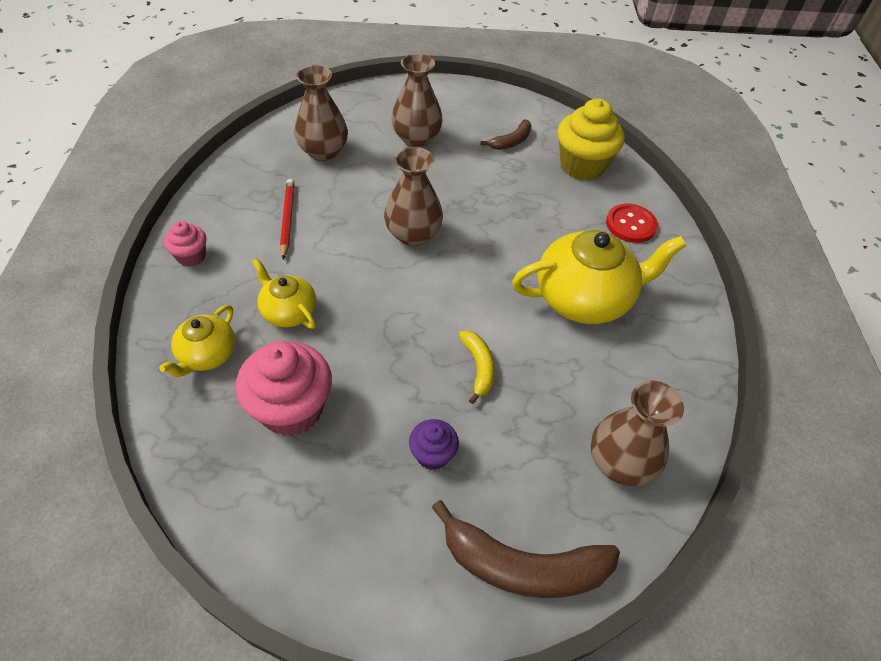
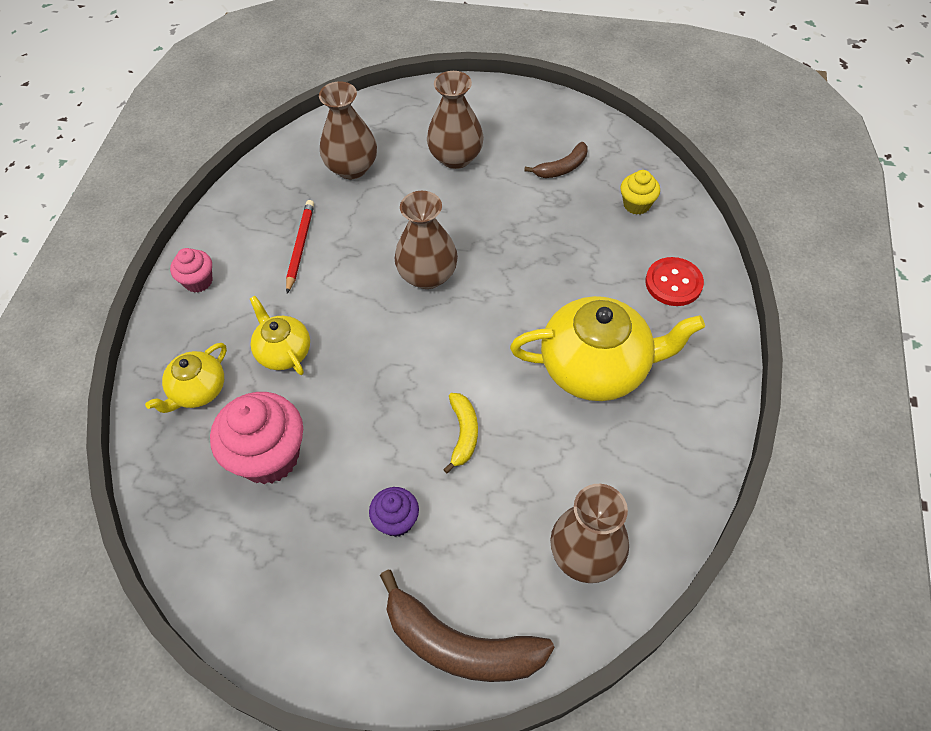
camera: 15 degrees right, 5 degrees up
yellow cupcake [557,99,625,181] -> yellow cupcake [620,170,660,215], size x0.53

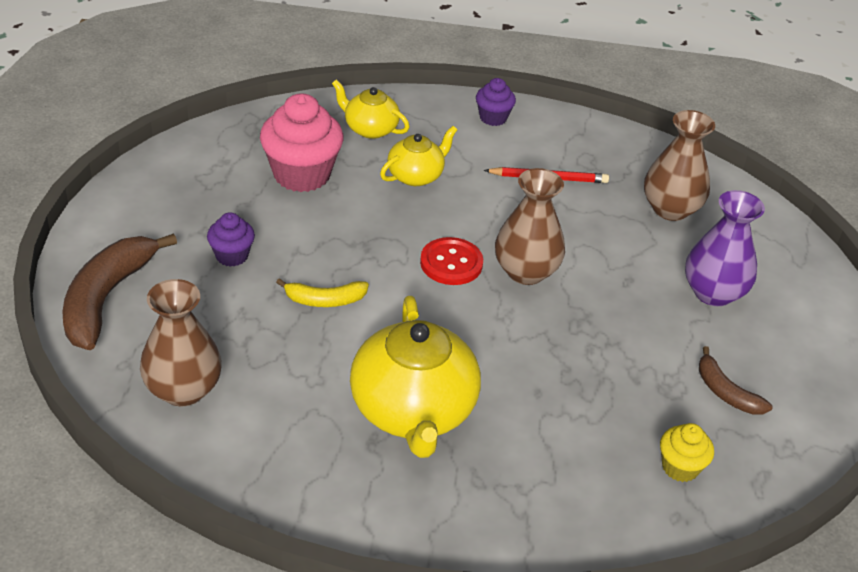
camera: 80 degrees right, 15 degrees down
pink cupcake [170,248,213,293] -> purple cupcake [476,78,516,126]
brown vase [427,71,484,169] -> purple vase [685,190,765,306]
red button [645,257,704,306] -> red button moved to [420,237,483,285]

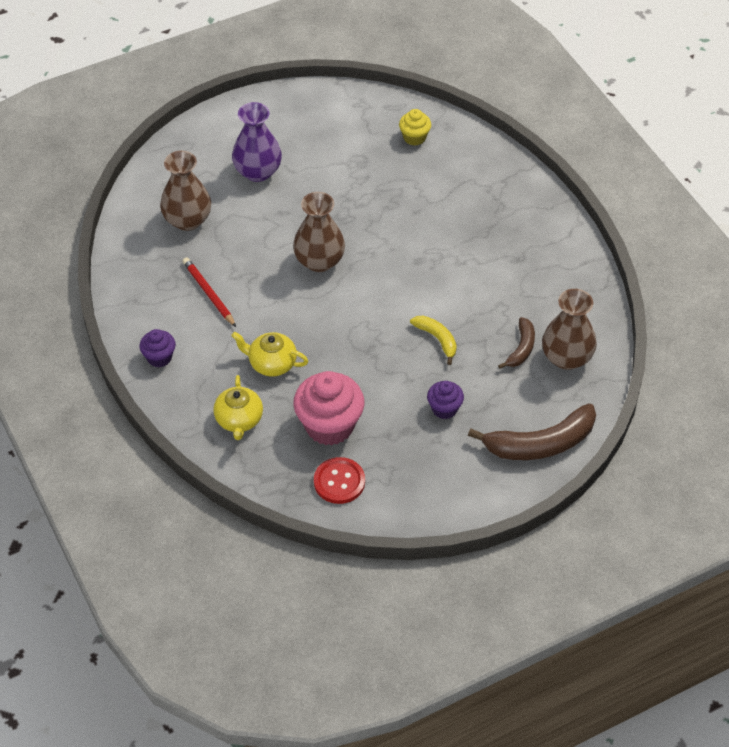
camera: 120 degrees left, 10 degrees up
yellow teapot [350,296,481,458] -> none
red button [420,237,483,285] -> red button moved to [314,457,365,504]
brown banana [699,346,773,415] -> brown banana moved to [498,317,535,369]

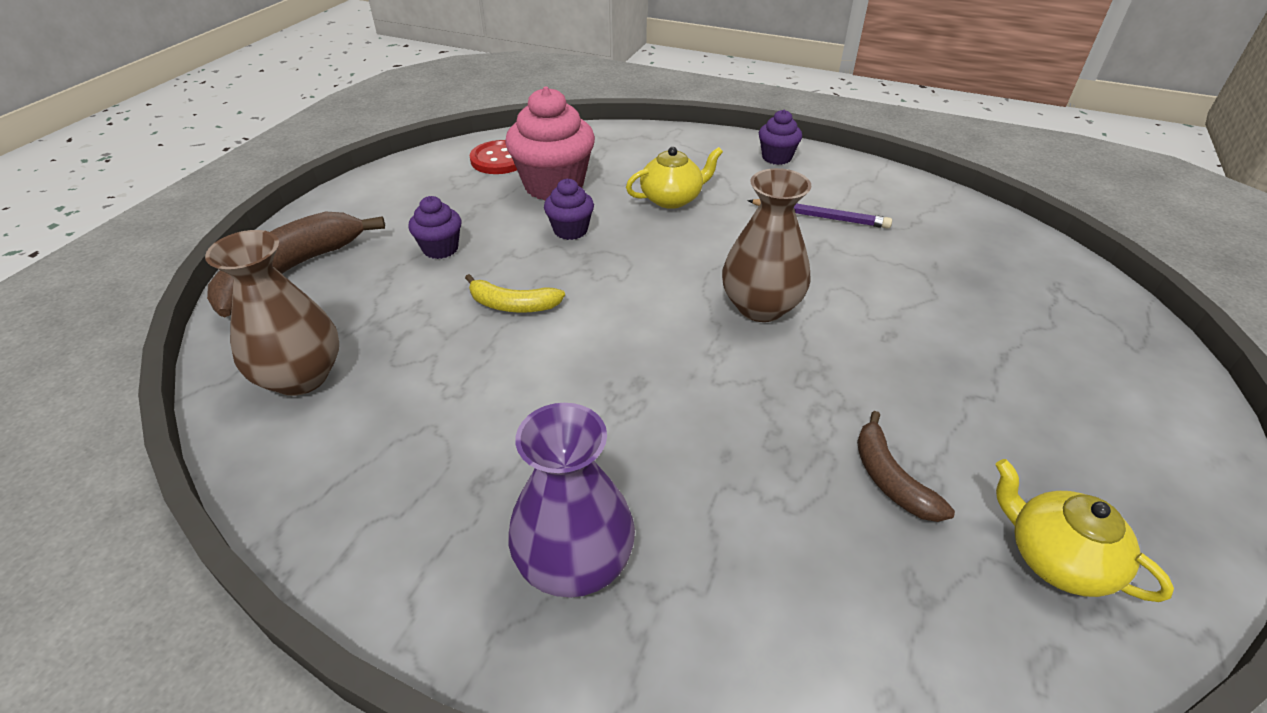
camera: 140 degrees right, 10 degrees down
brown vase [160,151,211,231] -> none
red pencil [182,257,236,327] -> purple pencil [747,199,892,228]
yellow teapot [213,375,263,440] -> yellow teapot moved to [996,459,1174,602]
purple vase [232,102,282,182] -> purple vase moved to [508,403,635,598]
yellow cupcake [399,109,431,146] -> none
brown banana [498,317,535,369] -> brown banana moved to [857,411,955,522]
none -> purple cupcake [544,179,594,240]

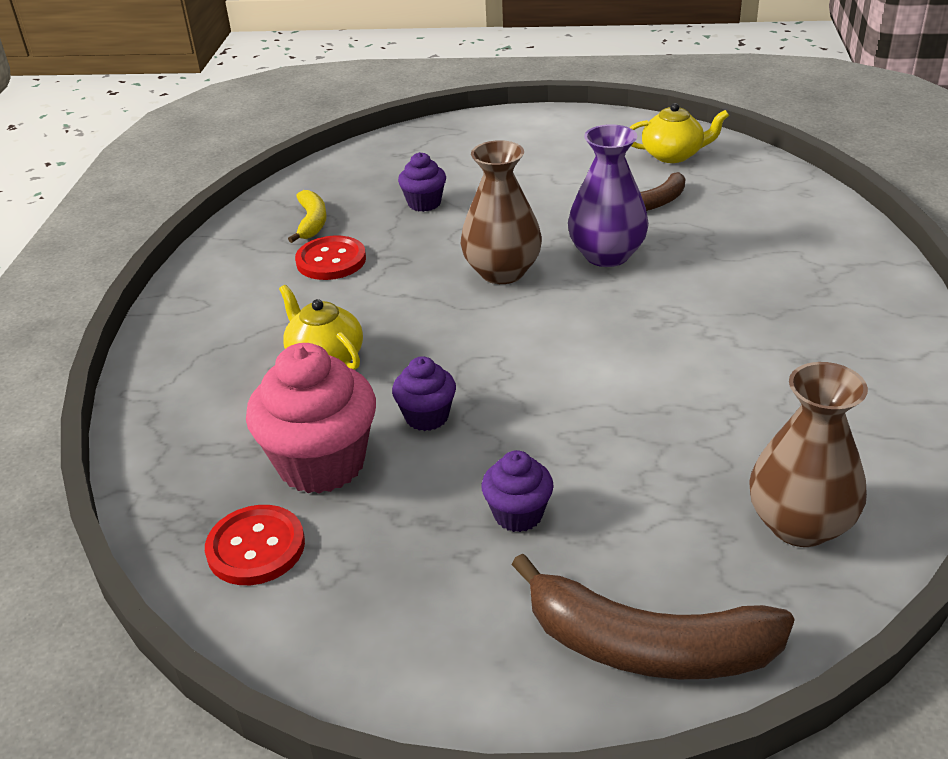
camera: 105 degrees left, 5 degrees down
yellow banana [465,274,565,313] -> yellow banana moved to [288,190,327,243]
purple vase [508,403,635,598] -> purple vase moved to [568,124,649,267]
purple pencil [747,199,892,228] -> red button [295,236,366,280]
purple cupcake [759,110,802,165] -> purple cupcake moved to [398,152,446,212]
yellow teapot [996,459,1174,602] -> yellow teapot turned 120 degrees counterclockwise [629,103,729,163]

